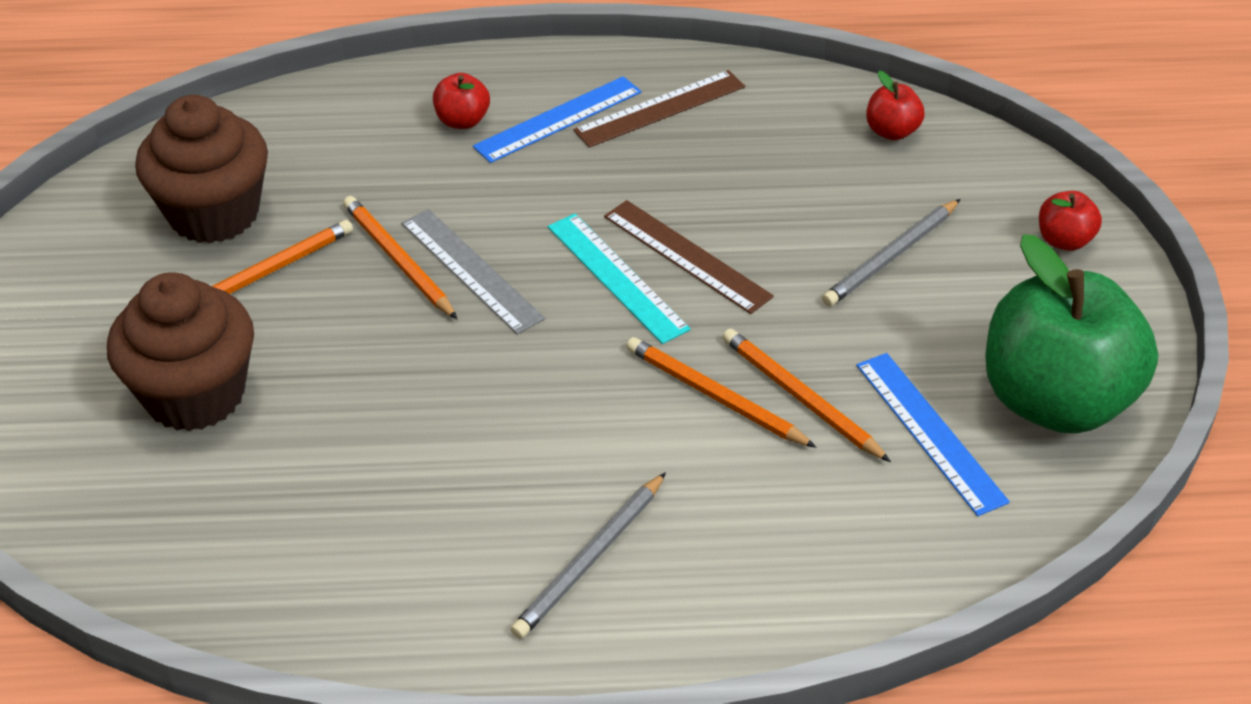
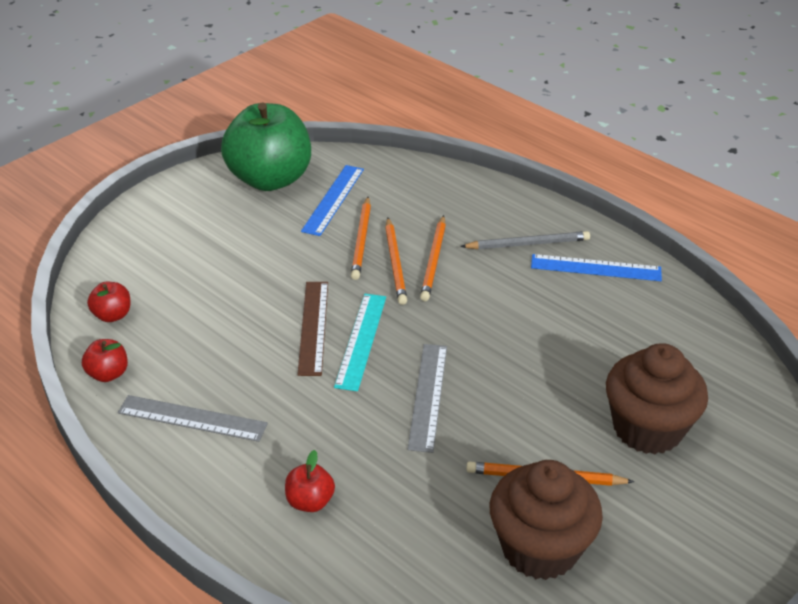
camera: 135 degrees left, 5 degrees down
orange pencil [343,196,457,319] -> orange pencil moved to [420,215,446,301]
blue ruler [473,76,641,163] -> blue ruler moved to [531,254,662,281]
brown ruler [573,70,745,148] -> grey ruler [118,395,268,442]
grey pencil [822,199,960,306] -> none
red apple [1039,191,1102,251] -> red apple moved to [82,339,128,382]

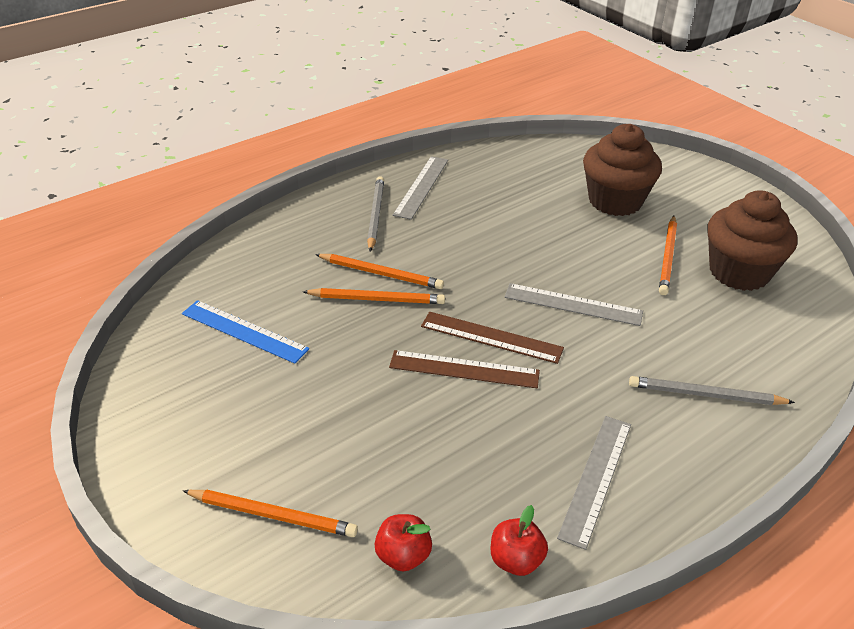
camera: 80 degrees left, 0 degrees up
green apple [221,102,311,191] -> none
red apple [285,450,335,512] -> grey pencil [629,376,795,405]
turquoise ruler [334,294,386,391] -> brown ruler [421,312,564,364]
orange pencil [351,197,371,280] -> orange pencil moved to [182,490,358,537]
blue ruler [531,254,662,281] -> grey ruler [393,156,448,220]

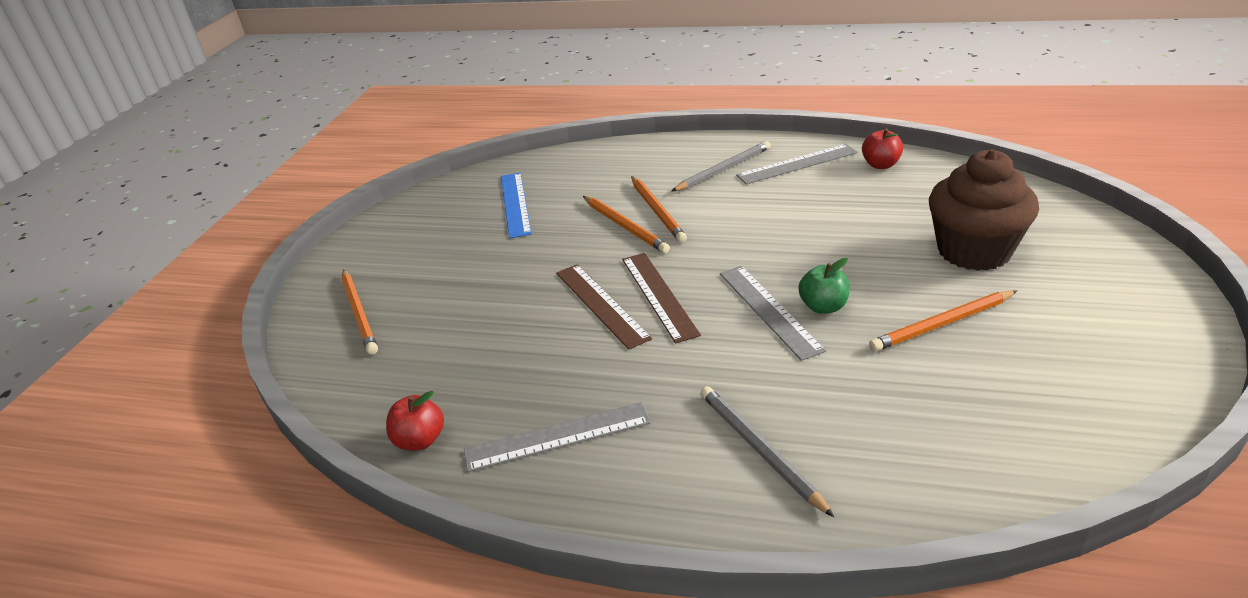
camera: 55 degrees right, 5 degrees down
red apple [374,514,432,572] -> red apple moved to [862,128,903,169]
brown cupcake [707,190,798,291] -> none
none -> green apple [798,258,850,314]

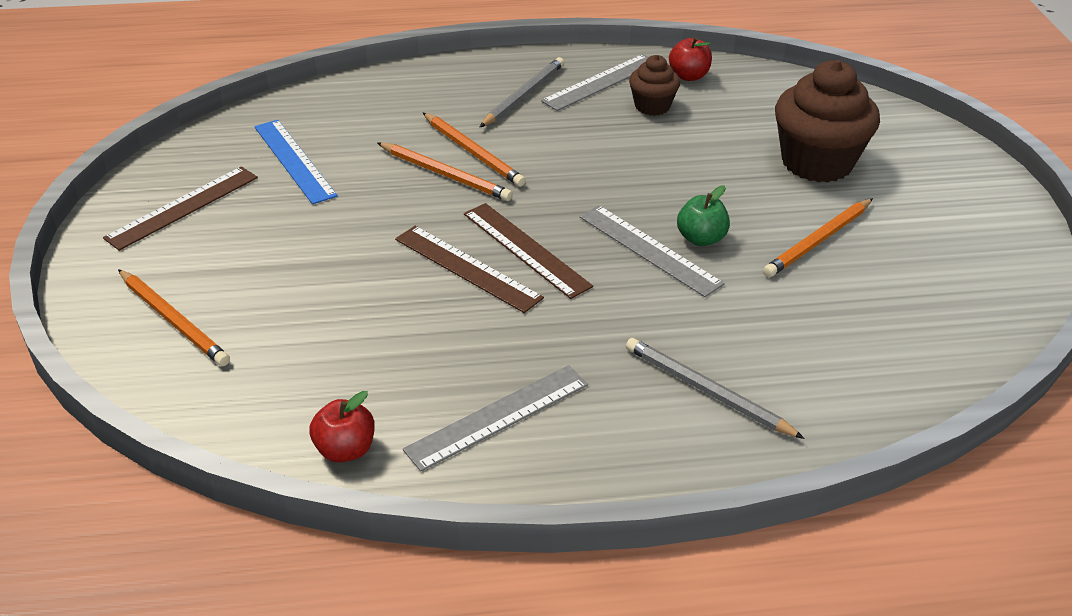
camera: 25 degrees left, 5 degrees up
none -> brown ruler [103,167,258,251]
none -> brown cupcake [629,55,680,116]

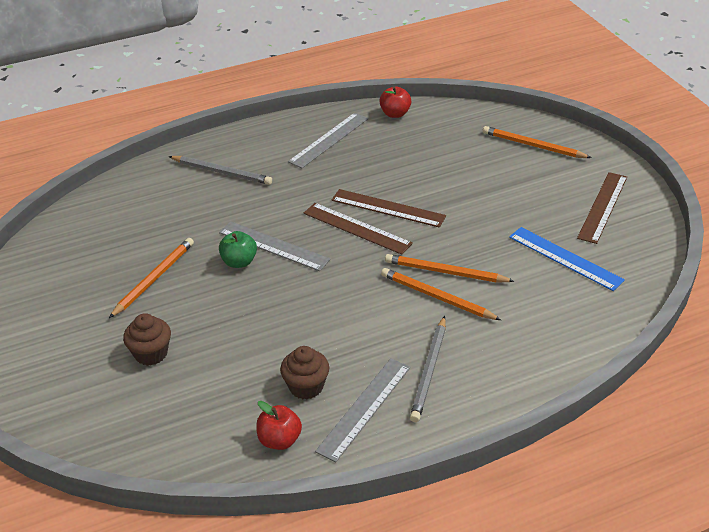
camera: 165 degrees right, 0 degrees up
brown cupcake [775,60,880,183] -> brown cupcake [123,313,171,366], size x0.53

